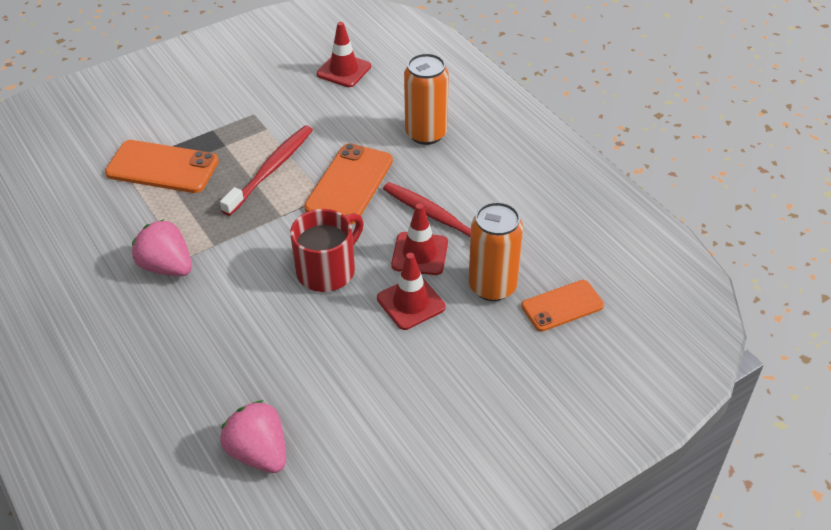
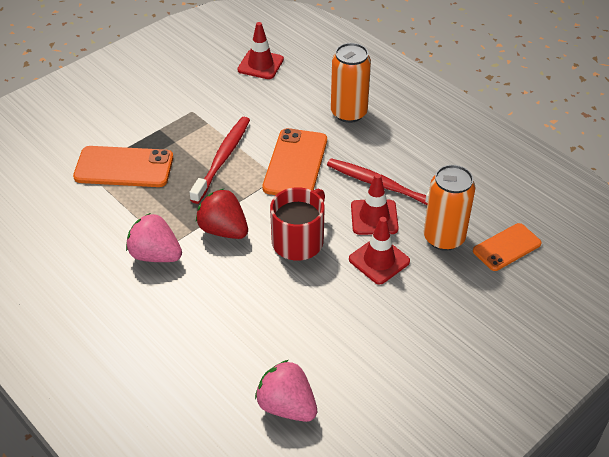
camera: 10 degrees left, 0 degrees up
none -> red strawberry [196,189,248,239]

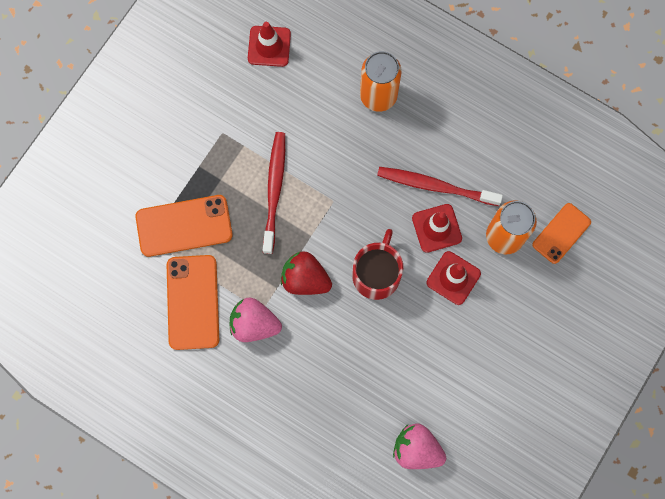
camera: 15 degrees left, 30 degrees up
orange phone [262,128,327,195] -> orange phone moved to [167,255,219,350]

